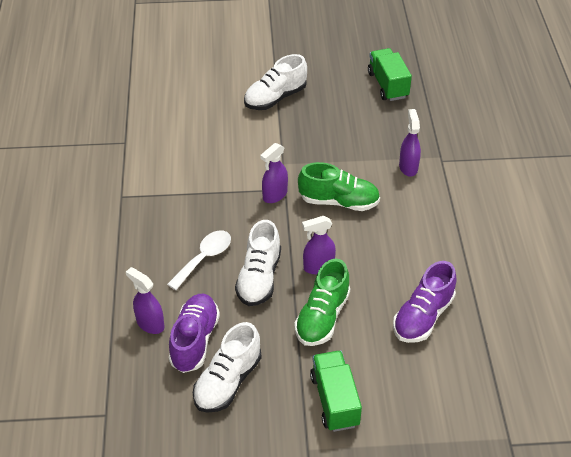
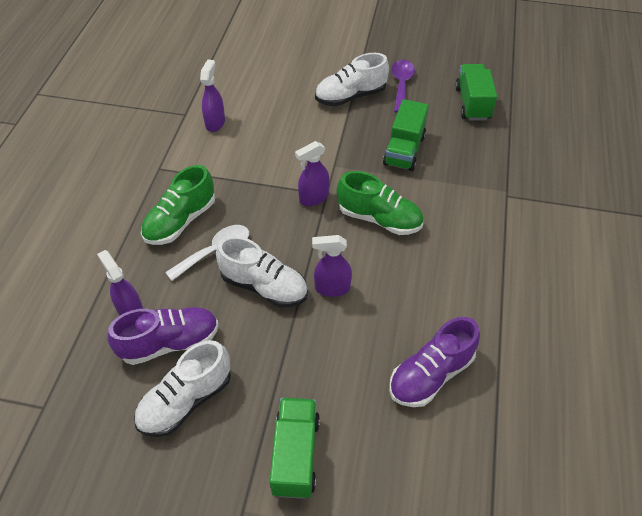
camera: 15 degrees right, 5 degrees up
purple shoe [169,294,220,373] -> purple shoe turned 45 degrees clockwise [107,307,219,365]
white shoe [235,220,281,306] -> white shoe turned 90 degrees counterclockwise [216,236,308,308]
green shoe [294,259,350,346] -> green shoe moved to [141,165,215,245]
purple spray bottle [399,109,421,177] -> purple spray bottle moved to [200,59,225,132]
none -> green truck [383,99,429,171]
none -> purple spoon [391,60,415,113]

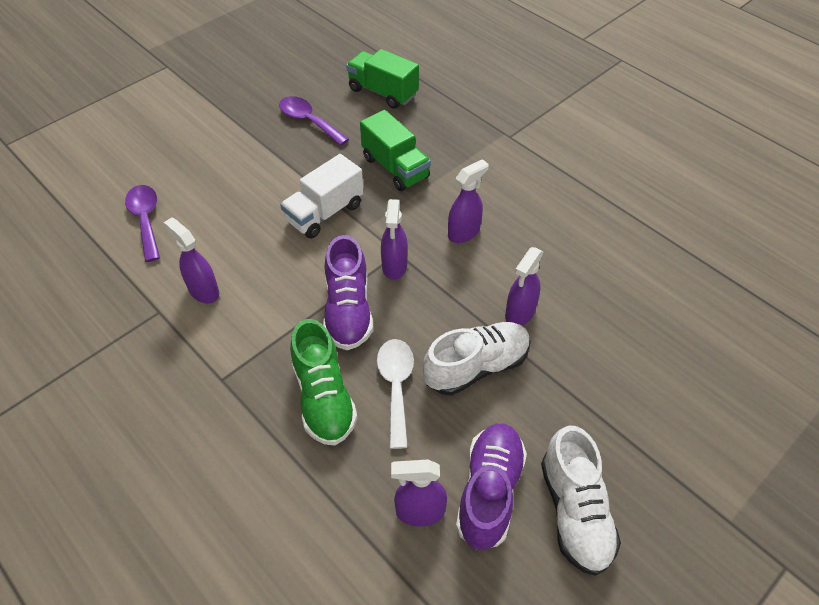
camera: 55 degrees left, 0 degrees up
green truck [269,398,320,499] -> none
white shoe [315,53,389,106] -> none
green shoe [337,171,423,235] -> purple spray bottle [448,159,489,243]
purple shoe [389,317,480,407] -> purple shoe moved to [323,235,373,350]
none -> purple spoon [125,185,160,262]
none -> white truck [280,154,364,239]

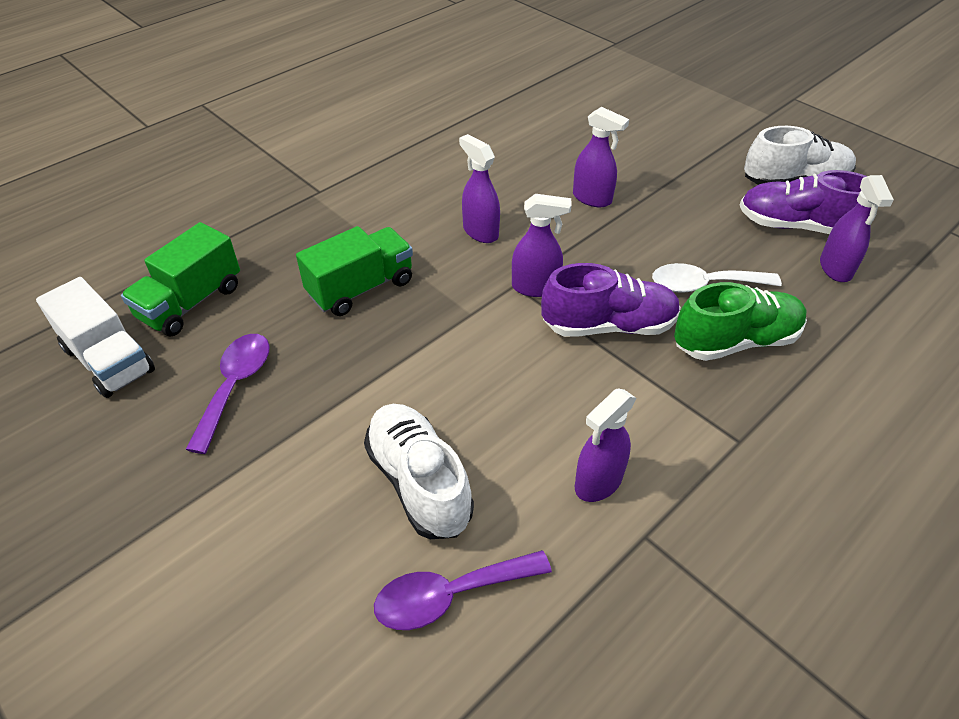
camera: 90 degrees left, 5 degrees down
purple spoon [279,96,349,146] -> purple spoon turned 150 degrees clockwise [185,334,269,454]
white truck [280,154,364,239] -> white truck moved to [36,277,155,398]
white shoe [423,322,531,396] -> white shoe moved to [364,404,474,539]

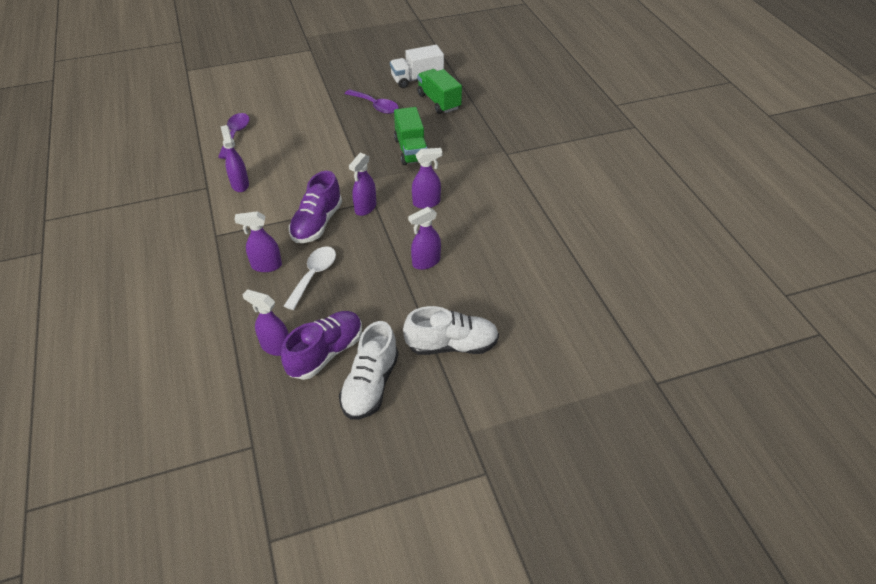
camera: 115 degrees right, 0 degrees up
white shoe [364,404,474,539] -> white shoe moved to [403,306,499,355]
green shoe [674,282,807,361] -> purple spray bottle [235,211,282,272]

